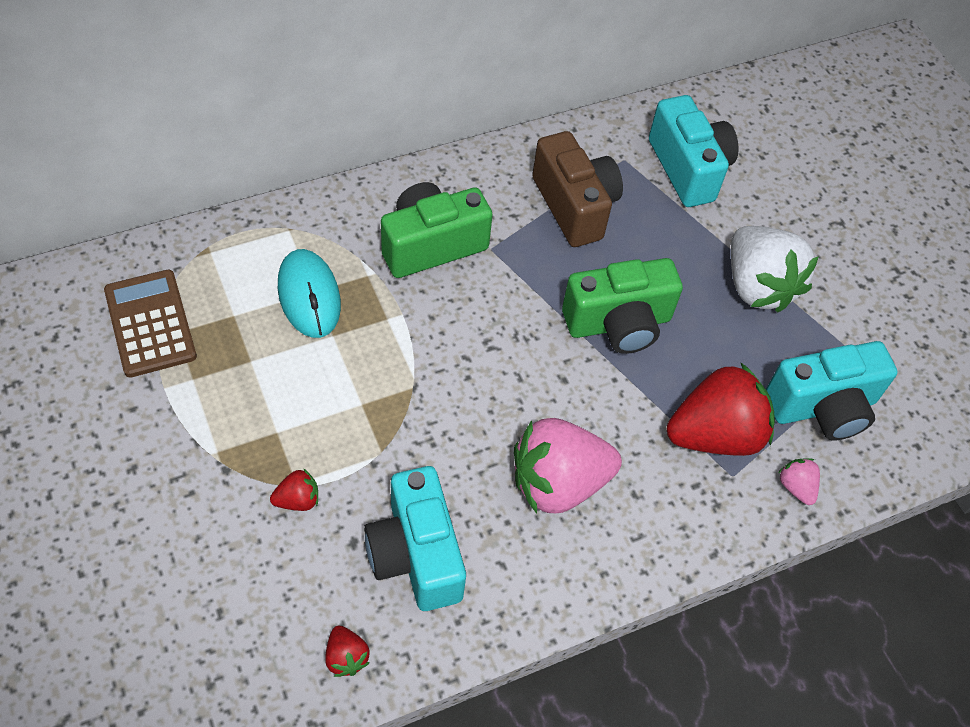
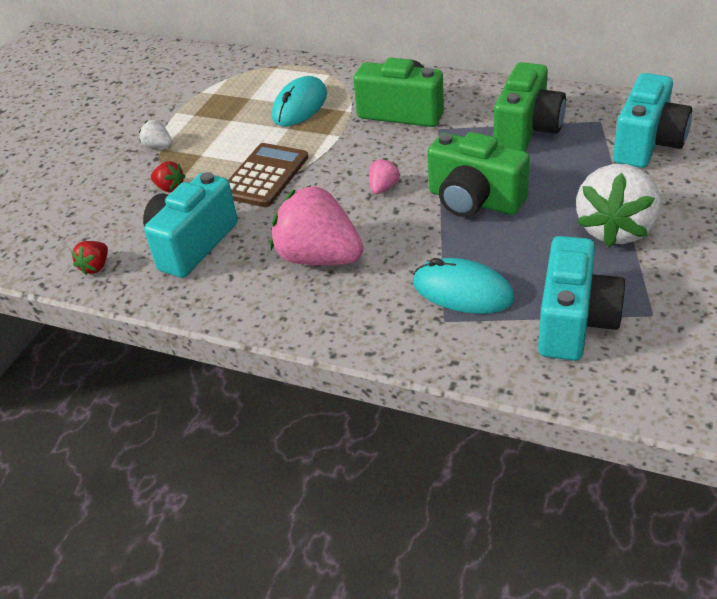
camera: 55 degrees right, 15 degrees down
brown calculator [104,270,197,378] -> brown calculator moved to [228,143,309,207]
brown camera [532,131,623,247] -> green camera [494,62,566,151]
red strawberry [667,362,775,456] -> turquoise mouse [413,258,515,314]
turquoise camera [766,341,897,440] -> turquoise camera turned 105 degrees counterclockwise [538,236,626,361]
pink strawberry [778,458,820,505] -> pink strawberry moved to [369,158,400,194]
none -> white strawberry [139,120,172,148]

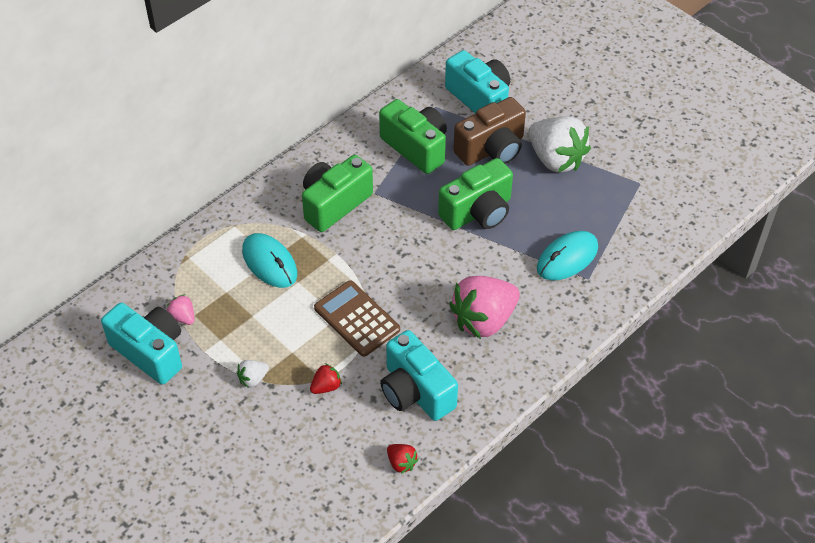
camera: 70 degrees left, 10 degrees up
pink strawberry [369,158,400,194] -> pink strawberry moved to [167,295,194,325]
turquoise camera [538,236,626,361] -> turquoise camera moved to [101,303,182,385]
none -> brown camera [453,97,526,166]

